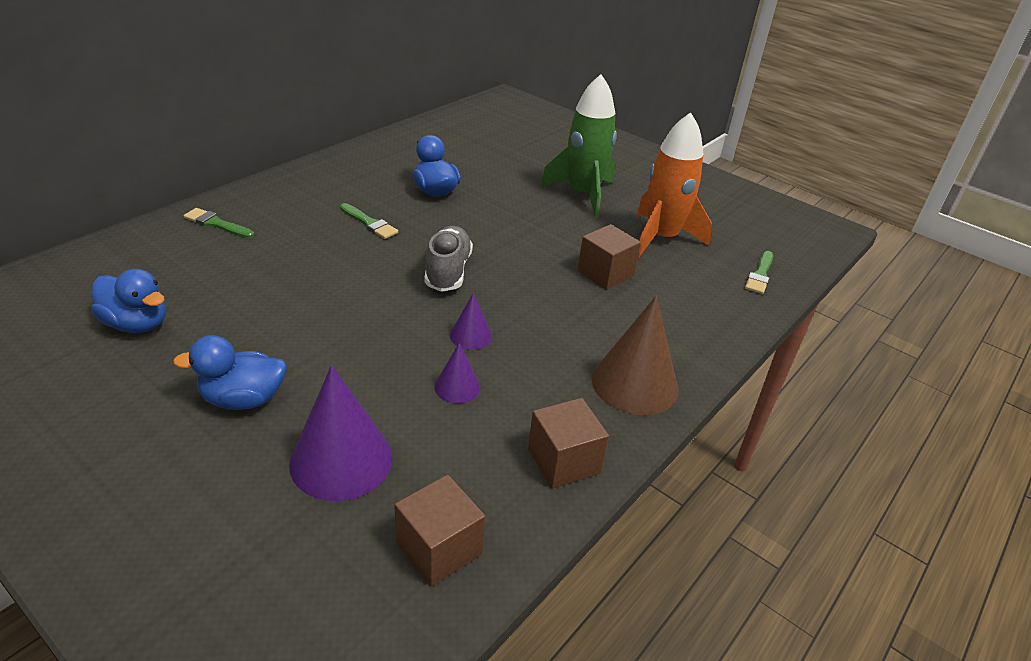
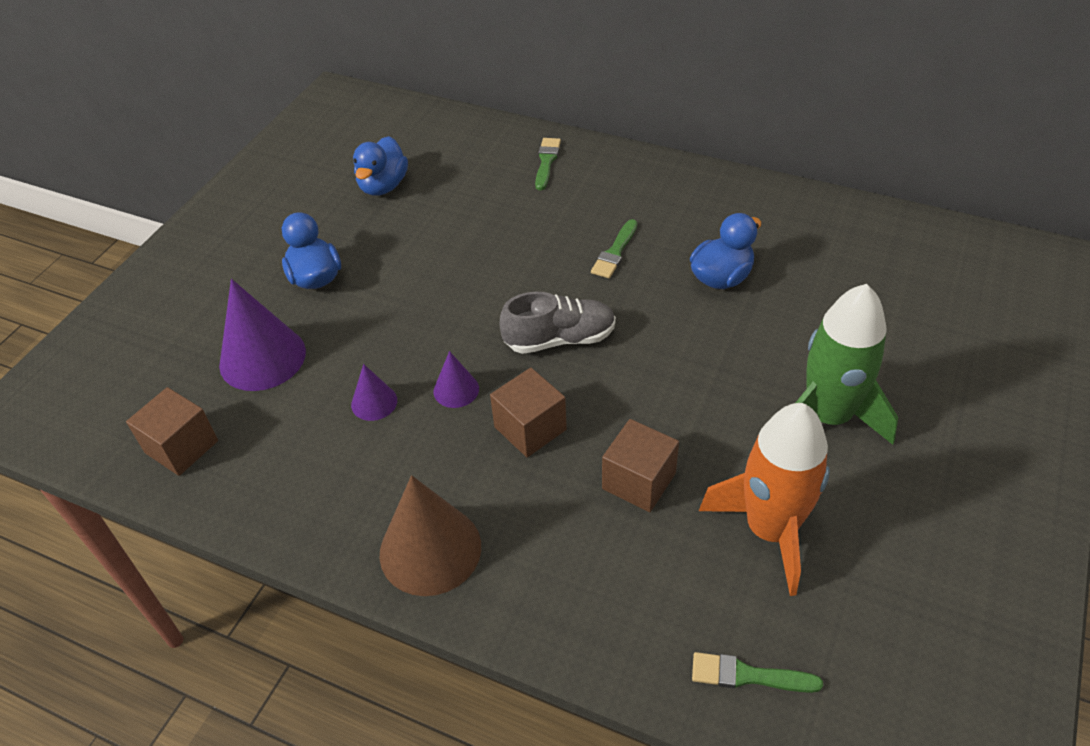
camera: 80 degrees right, 10 degrees up
brown cube [528,398,609,488] -> brown cube moved to [490,368,567,457]

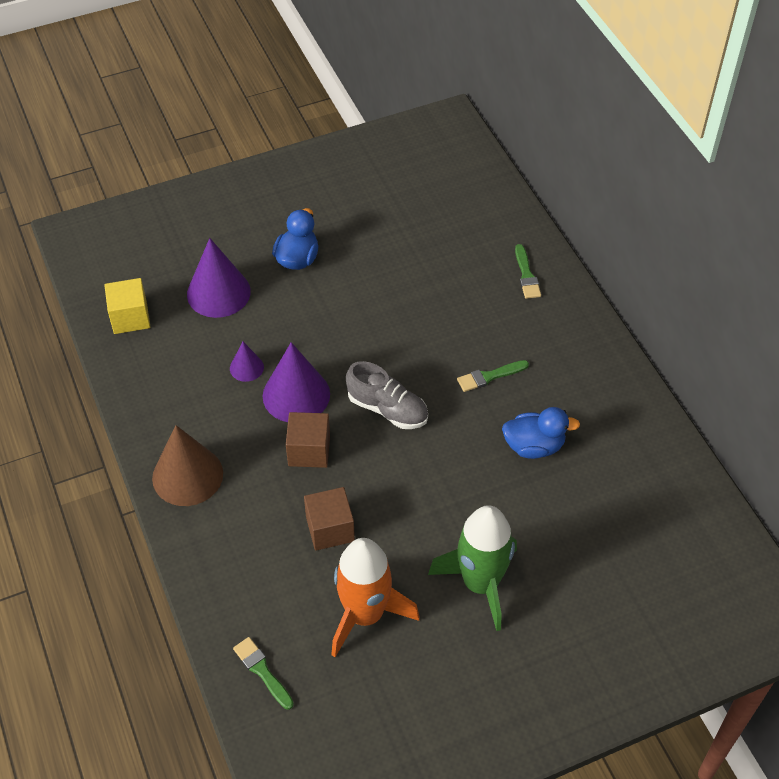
camera: 40 degrees right, 5 degrees up
brown cube [126,387,218,476] -> yellow cube [104,278,150,334]
blue duck [353,136,408,196] -> none
purple cone [433,351,479,408] -> purple cone [263,342,330,422], size x1.95
green brush [535,138,561,190] -> green brush turned 120 degrees clockwise [515,244,541,299]

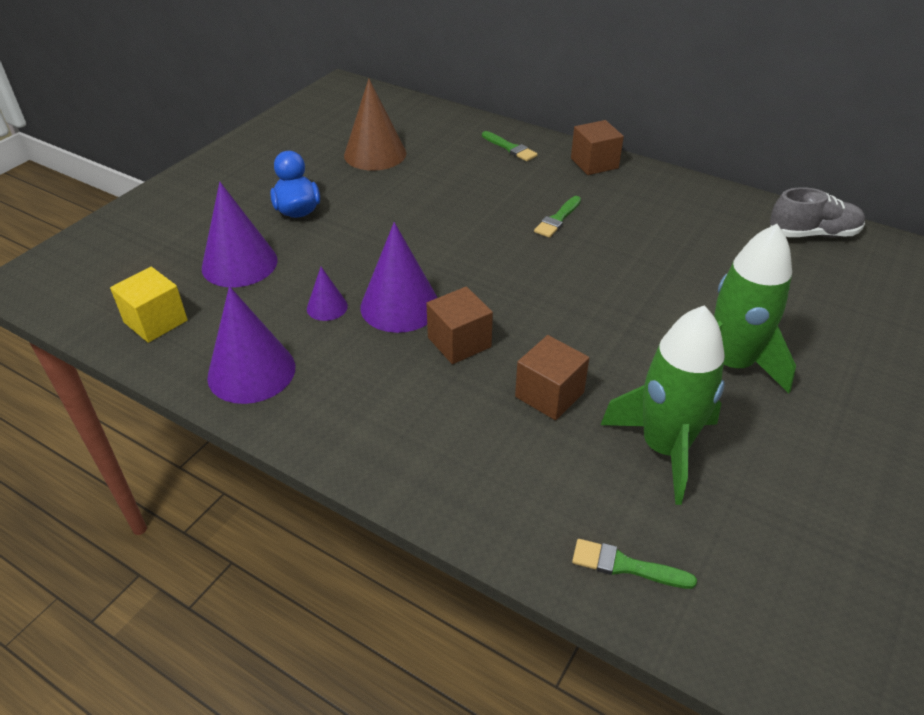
camera: 35 degrees left, 10 degrees down
brown cone [152,425,223,506] -> brown cone moved to [344,79,406,171]
orange rocket [331,538,419,657] -> green rocket [600,305,725,505]
grey shoe [346,361,428,429] -> grey shoe moved to [770,187,865,237]
blue duck [502,407,580,459] -> none
none -> purple cone [207,286,295,404]
none -> brown cube [571,120,624,175]

